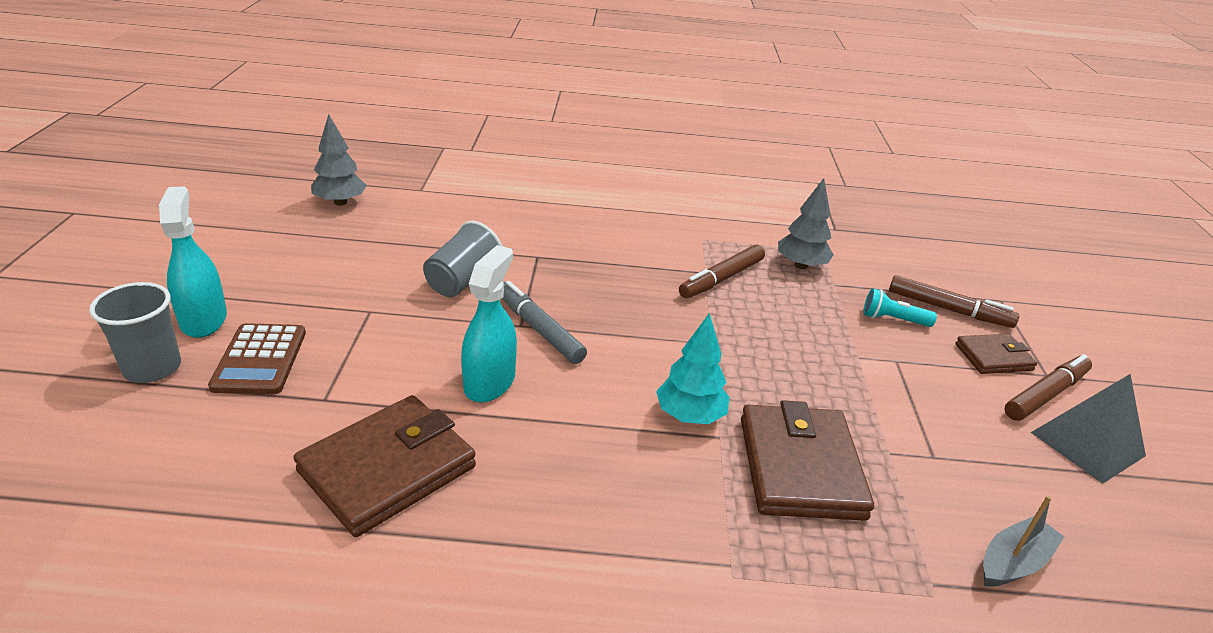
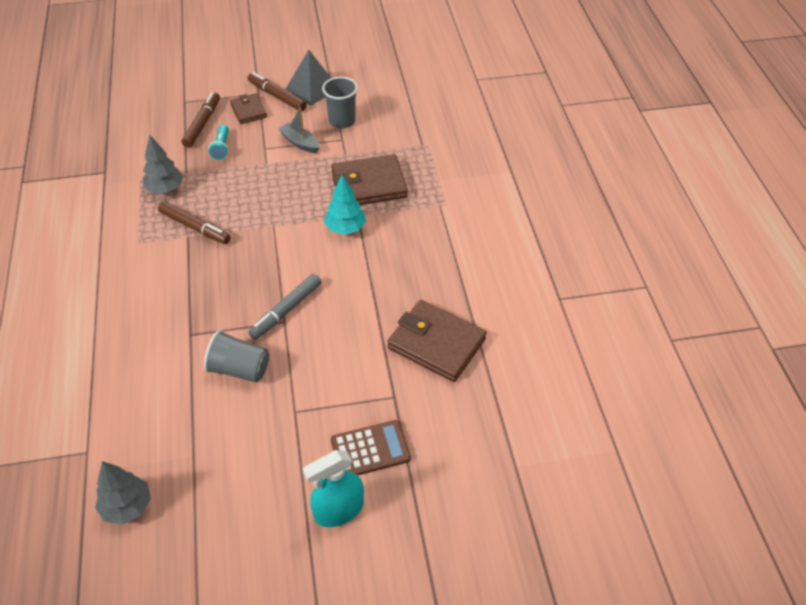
camera: 100 degrees left, 15 degrees up
grey cup [89,282,181,383] -> grey cup moved to [322,77,358,128]
turquoise spray bottle [461,245,517,403] -> none
grey boat [983,495,1064,587] -> grey boat moved to [279,108,320,153]

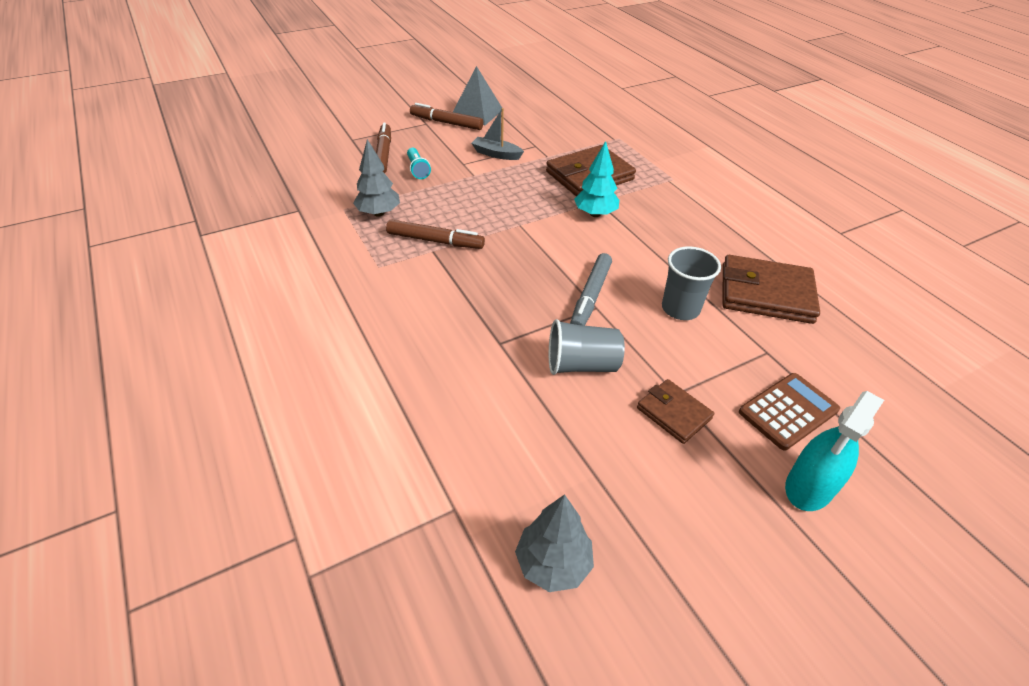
camera: 20 degrees left, 5 degrees down
brown wallet [230,93,267,124] -> brown wallet moved to [637,379,714,444]
grey cup [322,77,358,128] -> grey cup moved to [662,246,721,320]

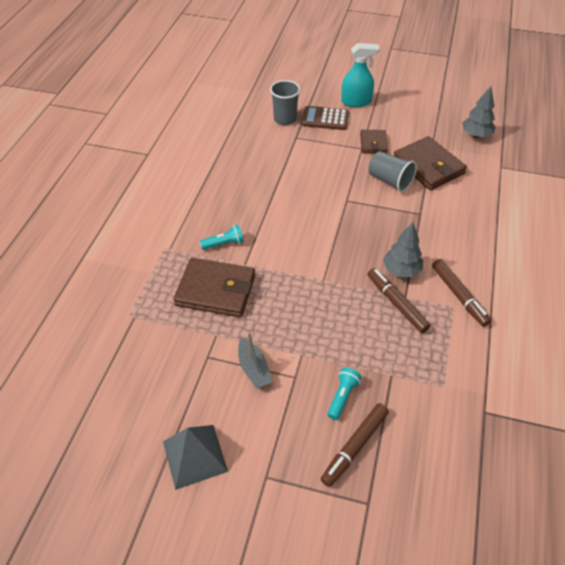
camera: 135 degrees left, 5 degrees up
grey tree [353,139,400,217] -> grey tree moved to [383,222,423,277]
brown marker [410,103,483,130] -> brown marker moved to [432,259,491,327]
grey marker [570,253,612,326] -> none
turquoise tree [574,141,619,217] -> none
grey cup [662,246,721,320] -> grey cup moved to [270,80,300,125]
brown wallet [722,255,820,324] -> brown wallet moved to [394,136,467,190]
none -> turquoise flashlight [200,225,244,250]

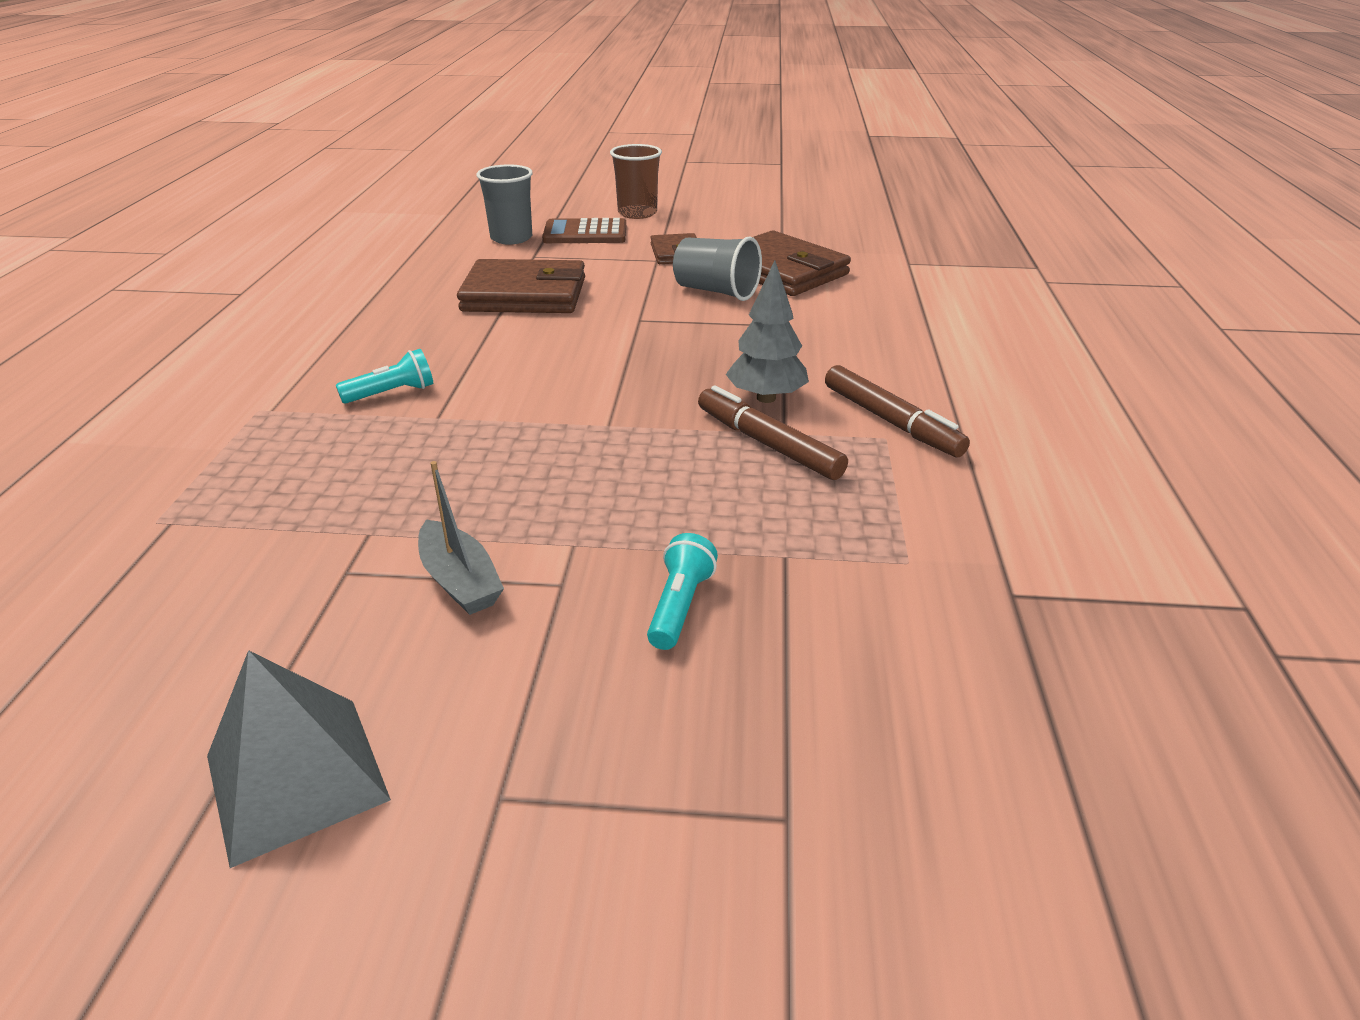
camera: 10 degrees left, 15 degrees down
brown wallet [173,258,255,317] -> brown wallet moved to [457,259,585,313]
brown marker [321,403,389,487] -> none
turquoise spray bottle [341,43,380,107] -> brown cup [610,144,662,219]
grey tree [462,86,496,138] -> none

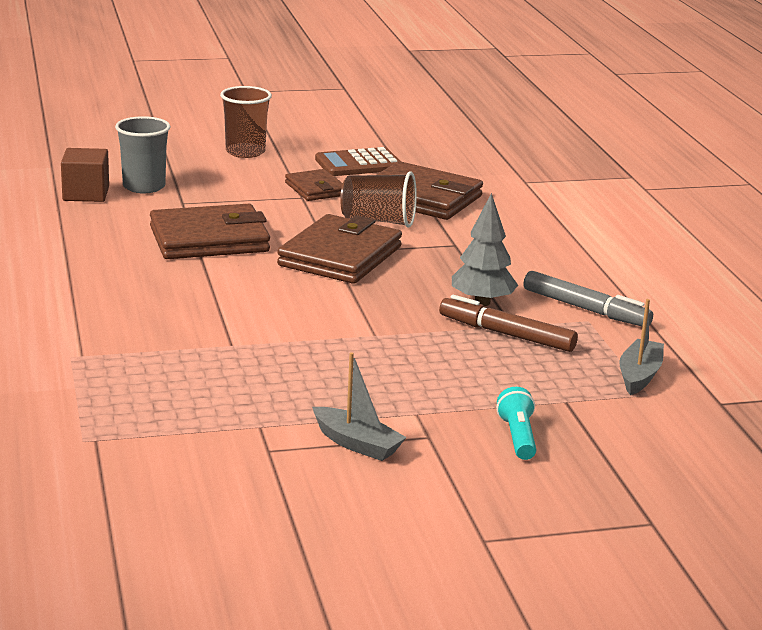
camera: 20 degrees left, 10 degrees down
grey pyramid [207,650,391,868] -> none
turquoise flashlight [336,349,433,404] -> none
brown calculator [542,218,626,243] -> brown calculator moved to [315,147,400,176]
grey cup [673,236,762,301] -> brown cup [340,171,417,228]
brown marker [825,365,970,458] -> grey marker [524,271,653,326]
none -> brown cube [61,148,109,202]
none -> brown wallet [277,214,402,284]
none -> grey boat [619,299,664,395]

